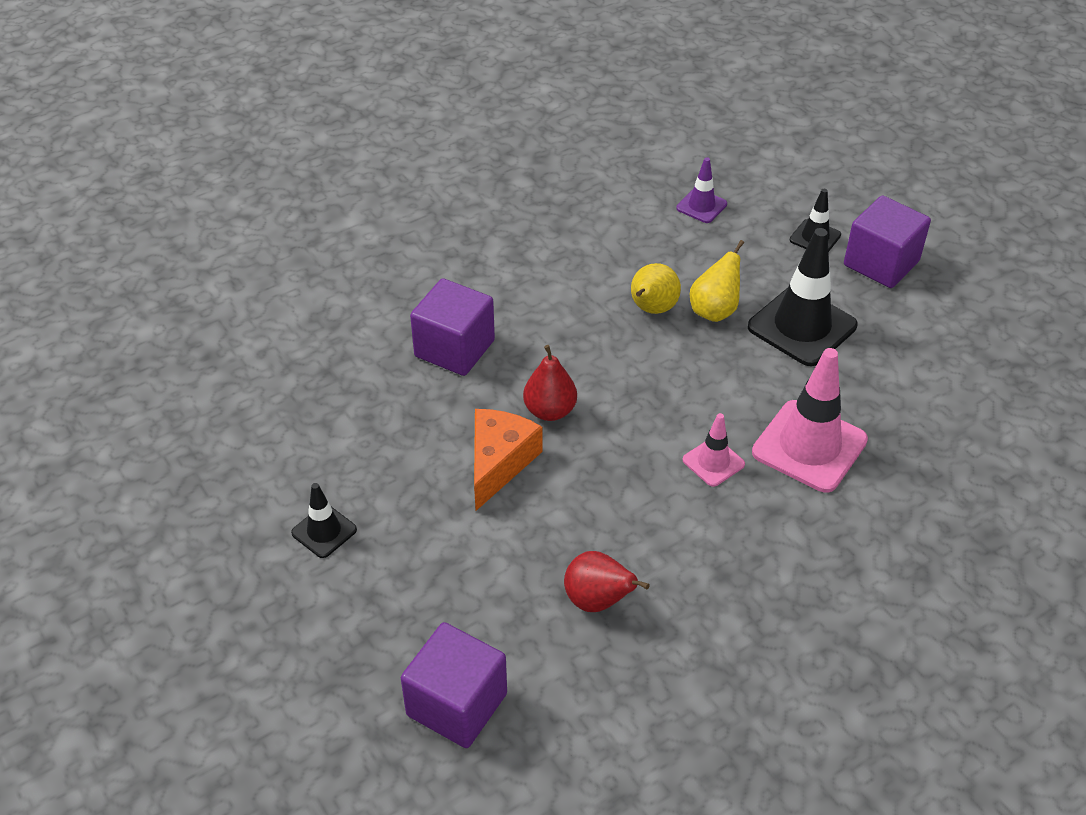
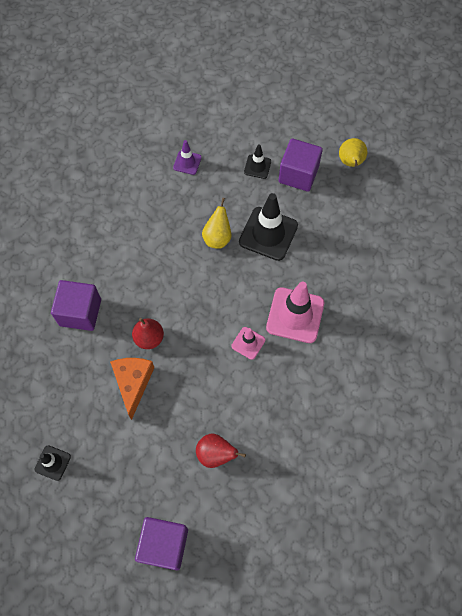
camera: 20 degrees left, 20 degrees up
yellow pear [631,263,681,314] -> yellow pear moved to [339,138,368,167]

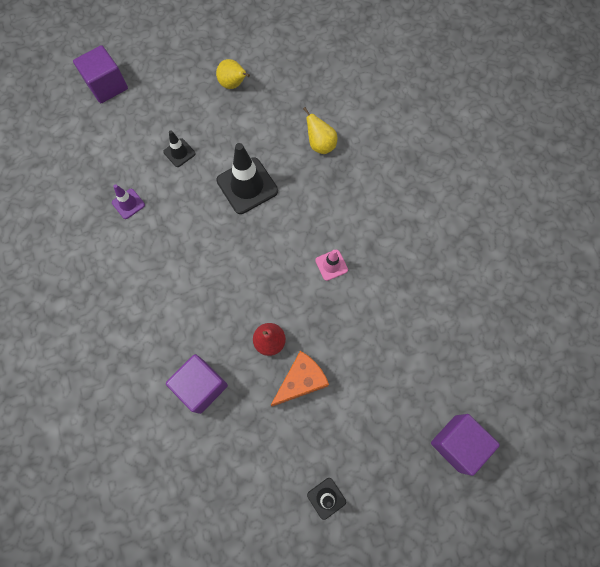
camera: 55 degrees left, 5 degrees up
orange cheese [110,358,154,420] -> orange cheese turned 105 degrees clockwise [270,351,329,407]
red pear [196,434,246,468] -> none
yellow pear [202,198,231,249] -> yellow pear moved to [303,107,337,154]
pink traffic cone [266,282,324,343] -> none
purple cube [278,138,323,192] -> purple cube moved to [73,45,128,103]

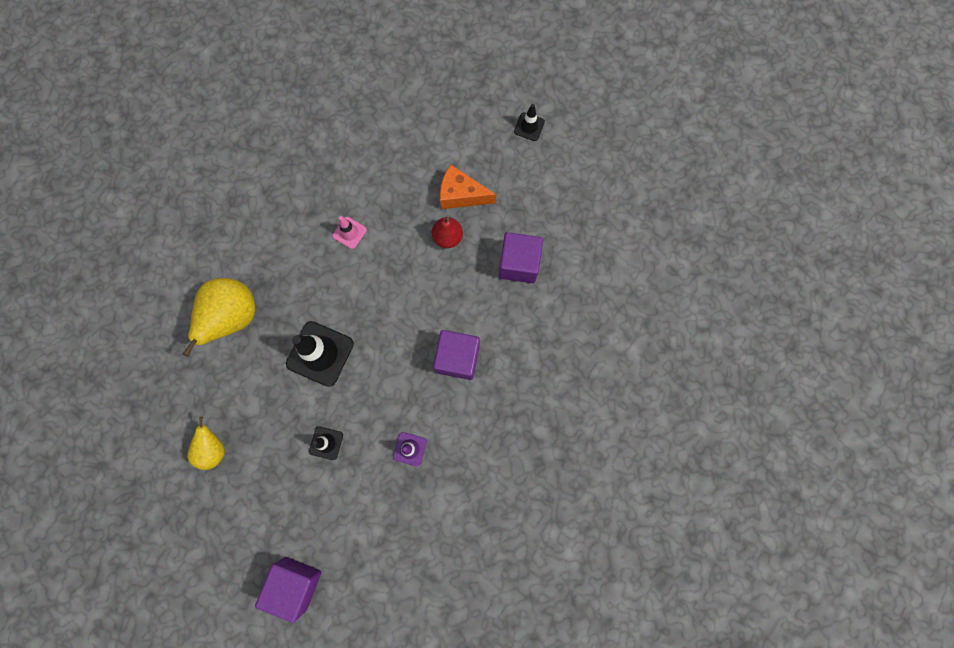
camera: 125 degrees left, 5 degrees up
yellow pear [303,107,337,154] -> yellow pear [183,278,255,357], size x1.75
purple cube [431,414,500,476] -> purple cube moved to [433,330,480,380]

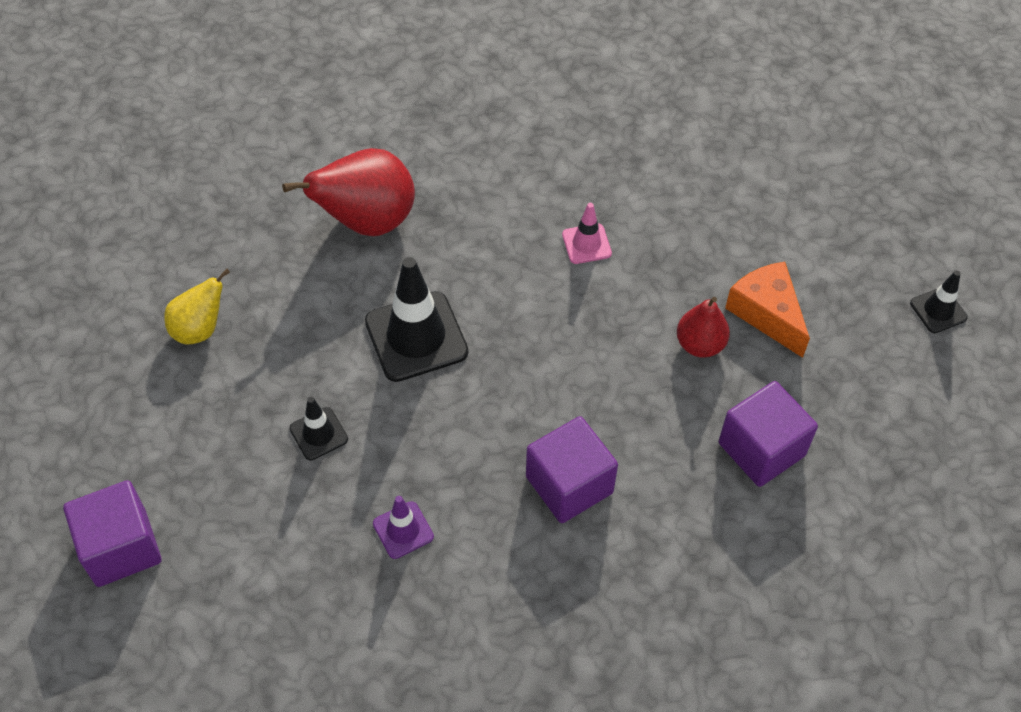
camera: 45 degrees right, 20 degrees down
yellow pear [183,278,255,357] -> red pear [282,148,415,236]

